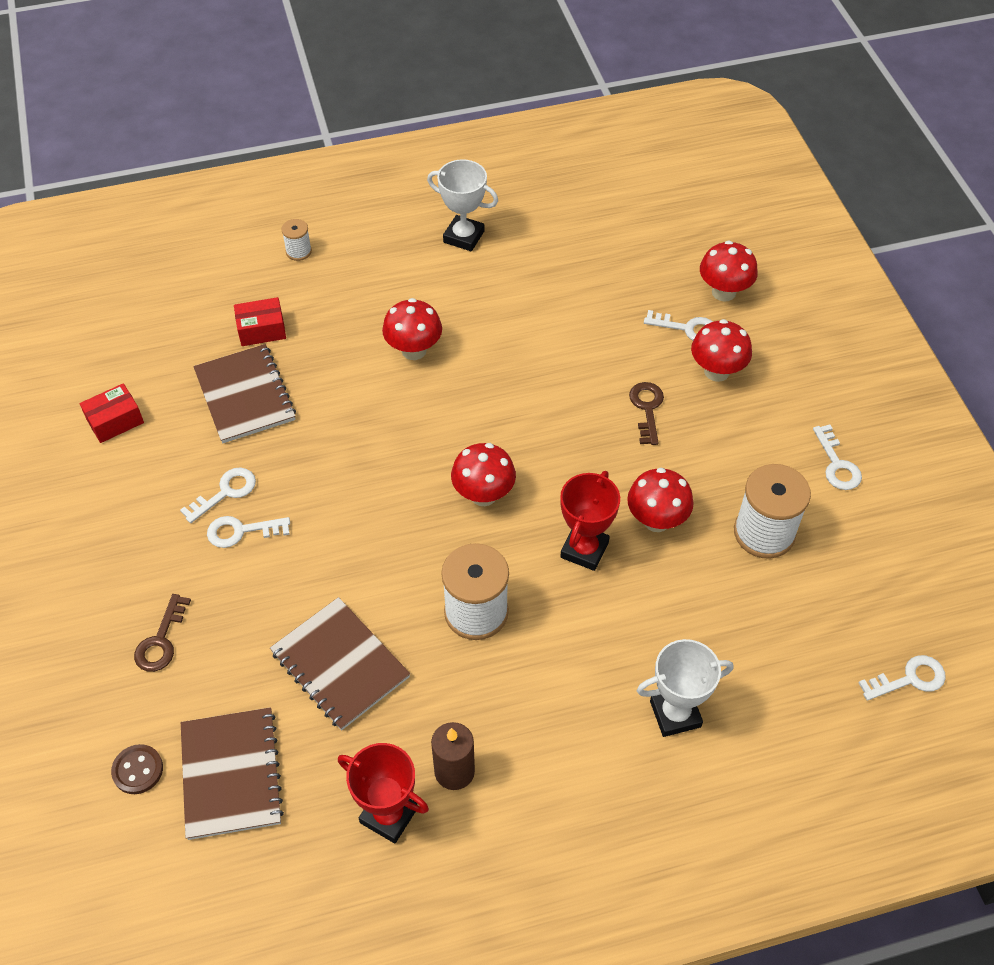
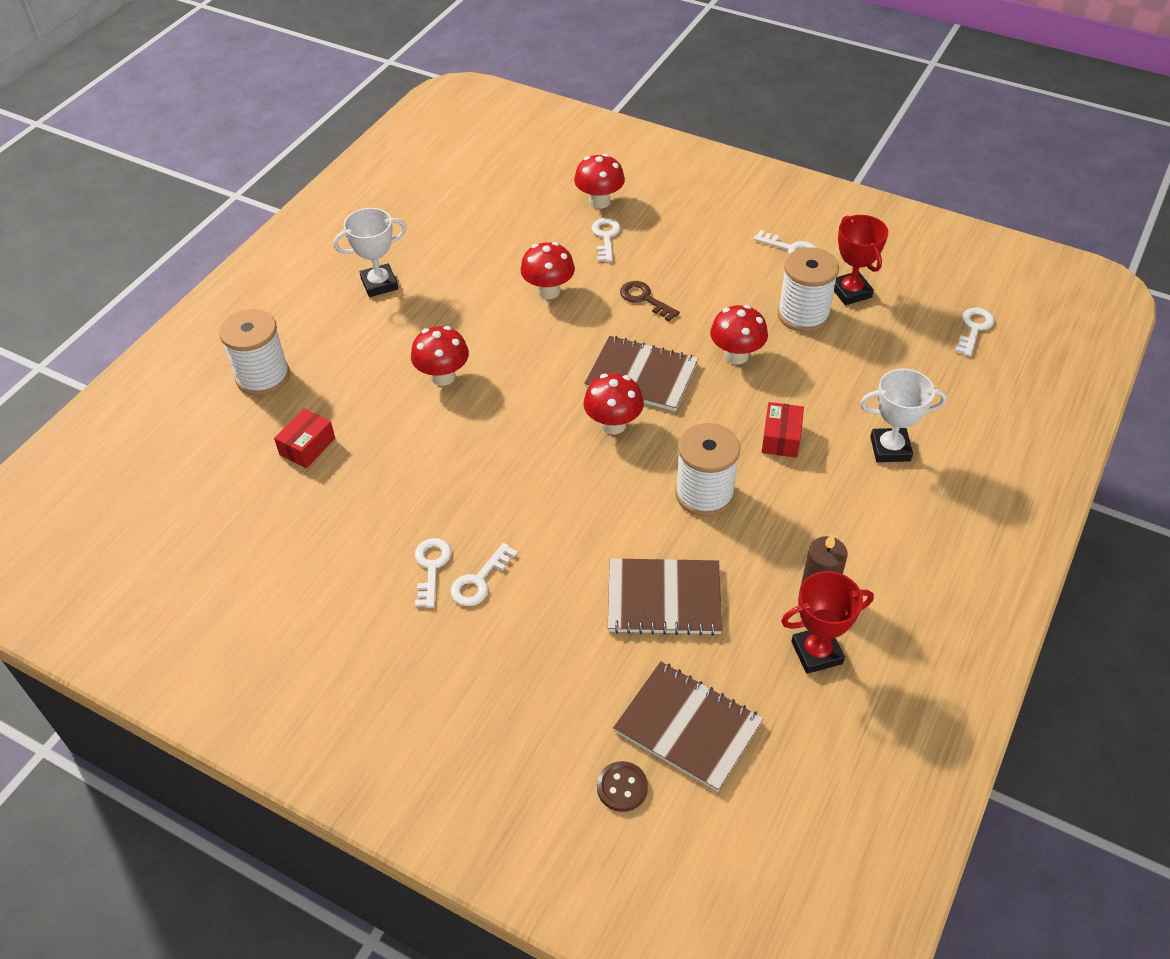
camera: 45 degrees left, 5 degrees down
red box [80,383,144,443] -> red box moved to [762,402,804,458]
brown key [134,594,191,672] -> none
brown notebook [193,344,296,443] -> brown notebook moved to [584,336,699,411]
white spool [281,219,312,261] -> white spool [219,309,290,396], size x2.03
red trophy [560,471,620,571] -> red trophy moved to [834,215,888,305]
white trophy [637,639,733,737] -> white trophy turned 60 degrees clockwise [860,369,947,462]
white key [644,310,713,340] -> white key turned 60 degrees counterclockwise [592,218,621,262]
red mushroom [691,319,752,382] -> red mushroom moved to [520,242,575,299]

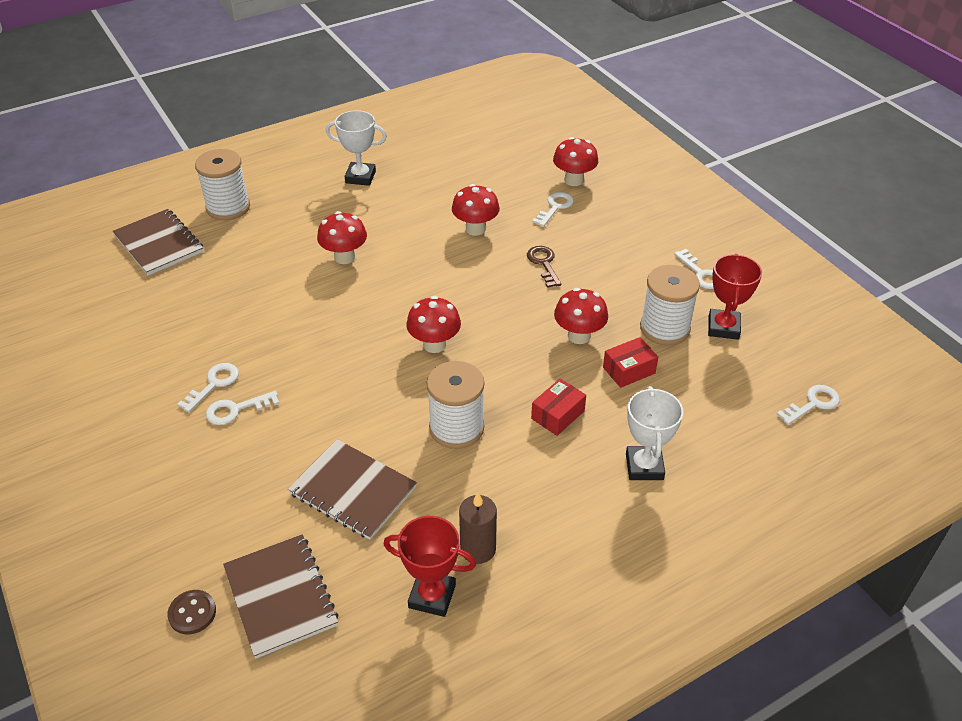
camera: 30 degrees right, 5 degrees down
red box [274,409,335,468] -> red box moved to [603,337,658,388]
brown notebook [584,336,699,411] -> brown notebook moved to [113,209,204,275]
white trophy [860,369,947,462] -> white trophy turned 60 degrees clockwise [626,386,683,480]

